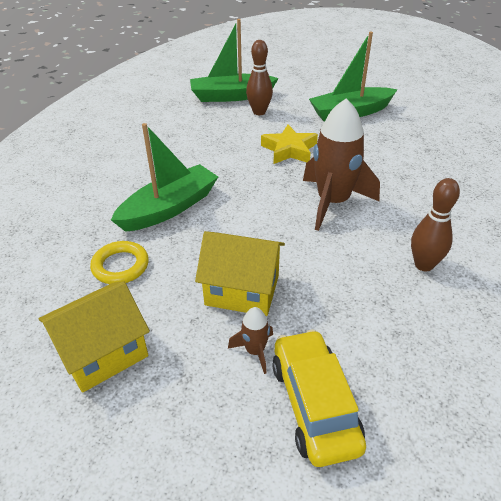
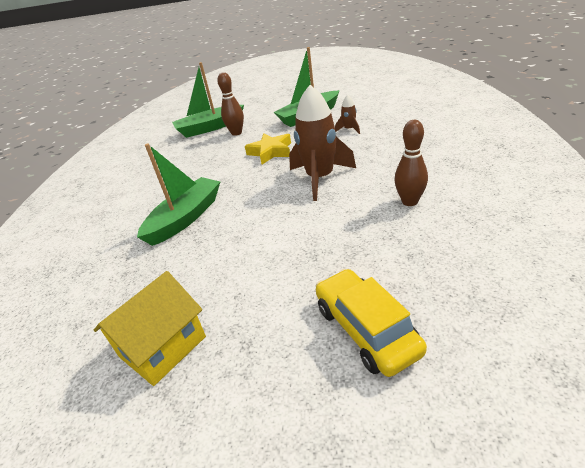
camera: 10 degrees left, 5 degrees down
yellow ring [90,241,149,284] -> none
yellow house [195,231,285,316] -> none
brown rocket [228,307,273,374] -> brown rocket moved to [335,95,360,134]

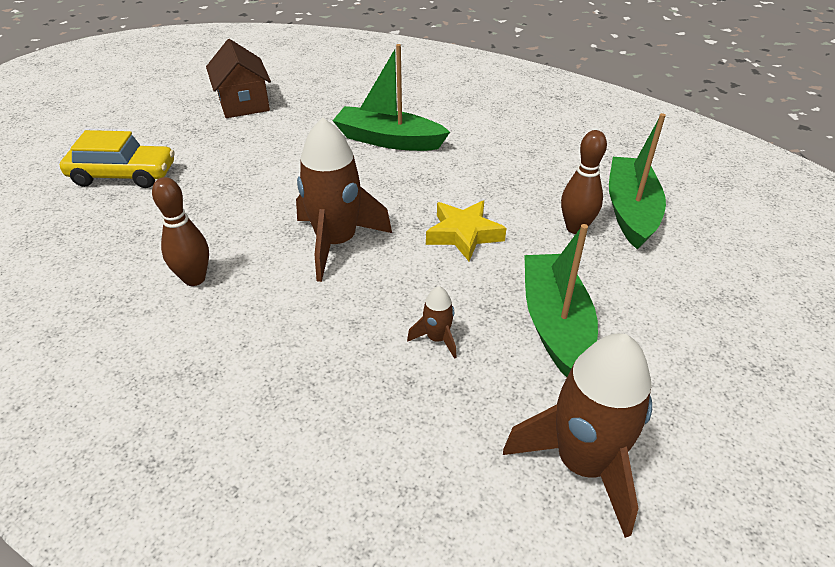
camera: 115 degrees right, 5 degrees up
yellow house [94,271,206,386] -> brown house [206,39,271,118]
green boat [137,144,220,246] -> green boat turned 135 degrees clockwise [333,44,450,151]
none -> brown rocket [503,334,652,538]

